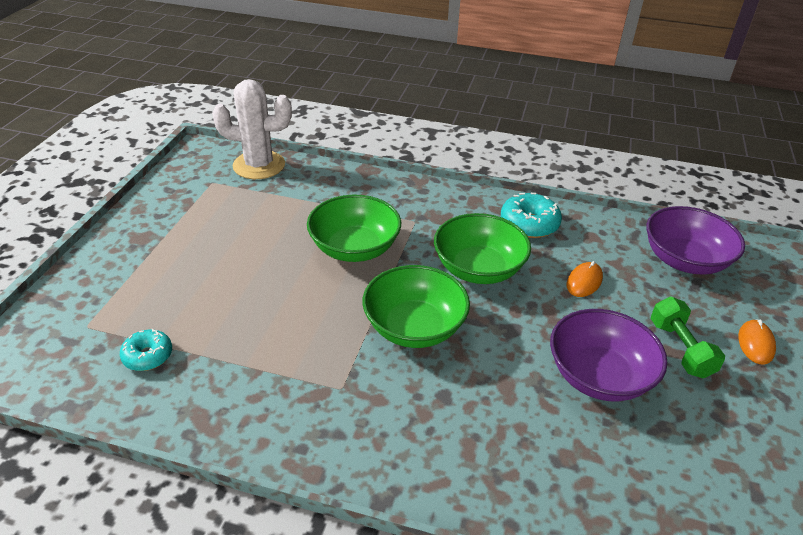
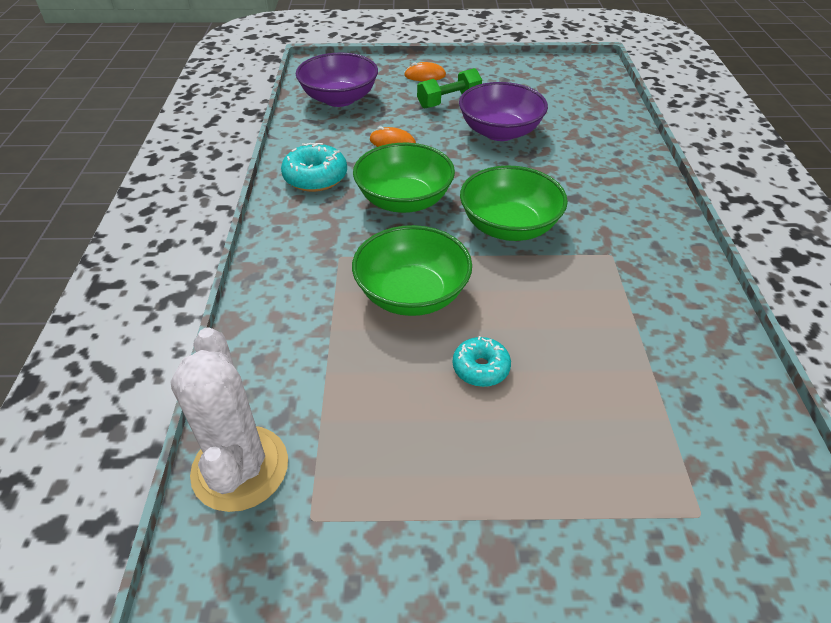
camera: 105 degrees left, 5 degrees up
turquoise donut [120,329,172,371] -> turquoise donut moved to [453,336,511,387]

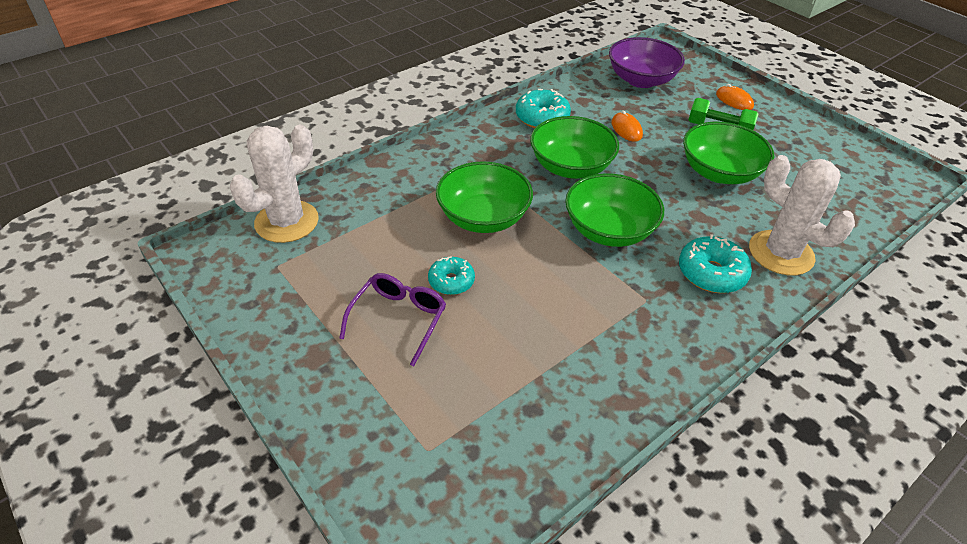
camera: 50 degrees right, 0 degrees up
purple bowl [459,82,548,141] -> green bowl [683,121,774,184]
none -> purple glasses [339,273,446,366]
none -> turquoise donut [679,234,752,293]
none -> white cactus [749,155,855,275]

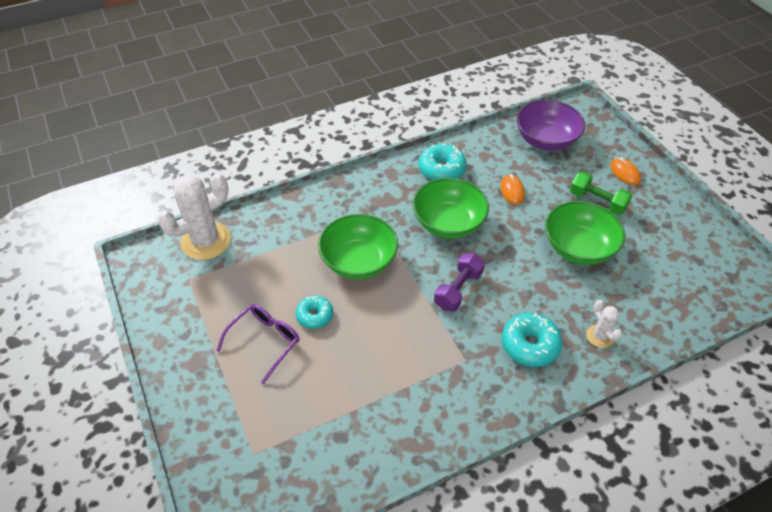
camera: 15 degrees right, 5 degrees up
green bowl [565,173,664,247] -> purple dumbbell [434,253,485,312]
white cactus [749,155,855,275] -> white cactus [586,300,622,348], size x0.49

